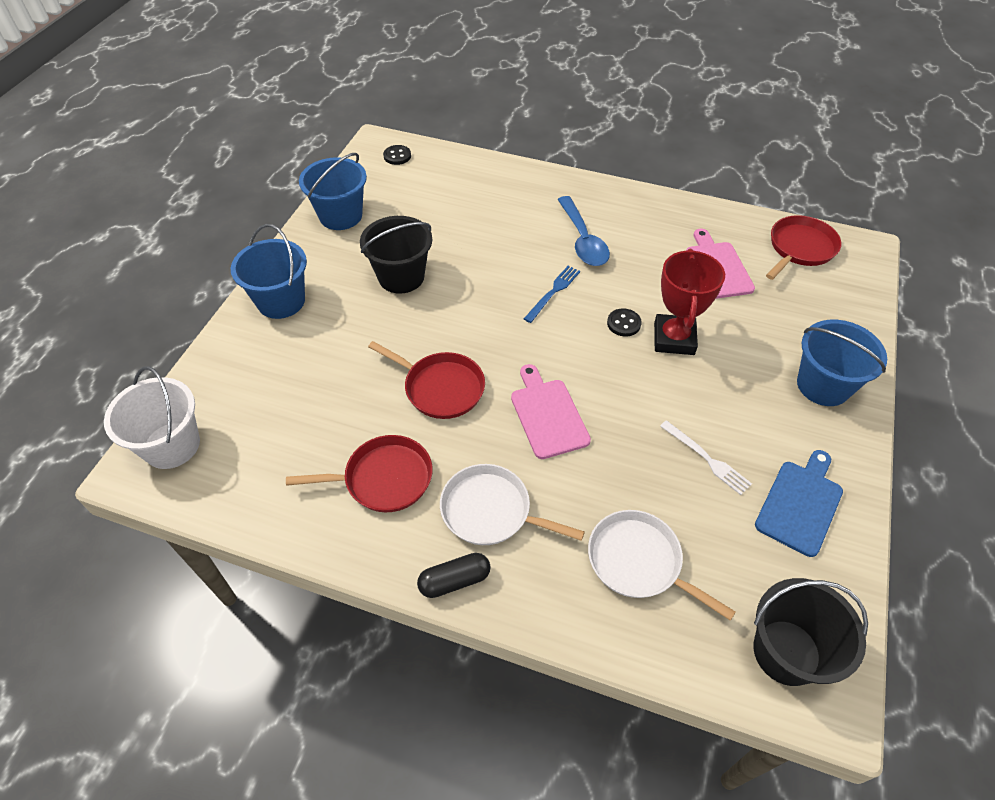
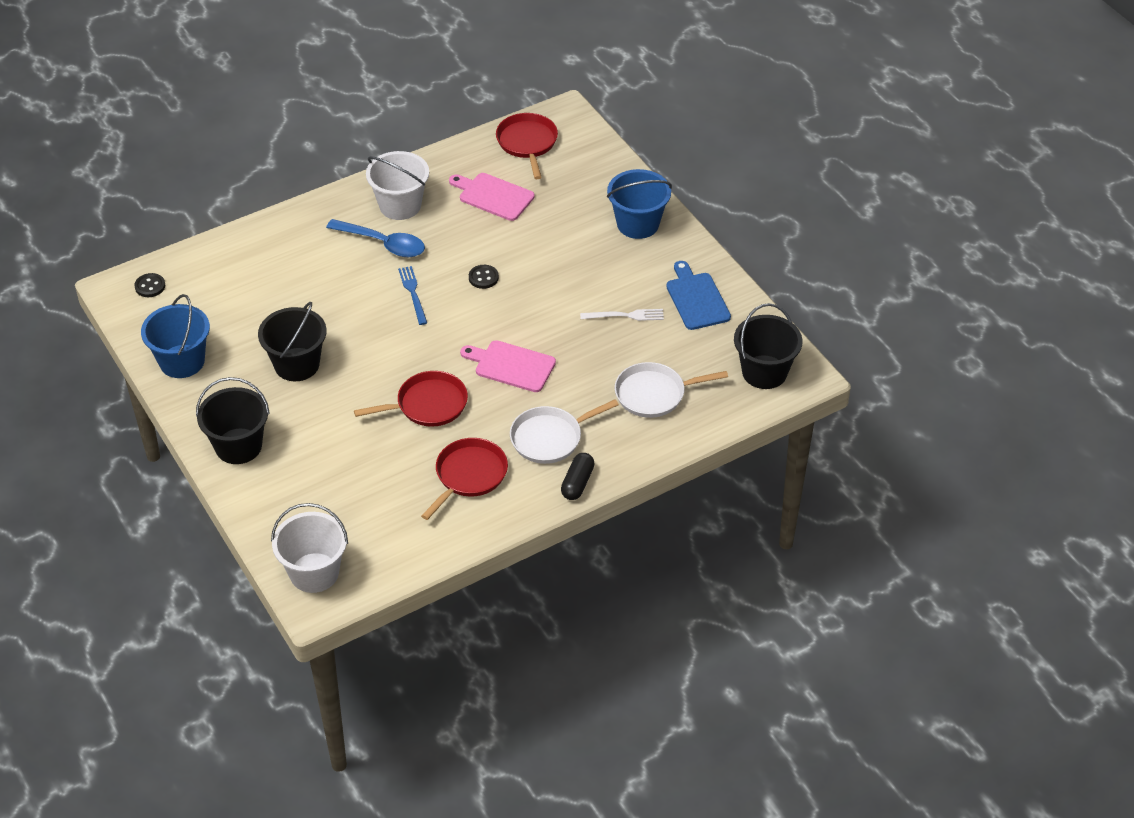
camera: 50 degrees left, 5 degrees down
blue bucket [231,224,307,319] -> black bucket [196,377,270,464]
red trophy [654,249,725,355] -> none
none -> white bucket [366,151,429,220]

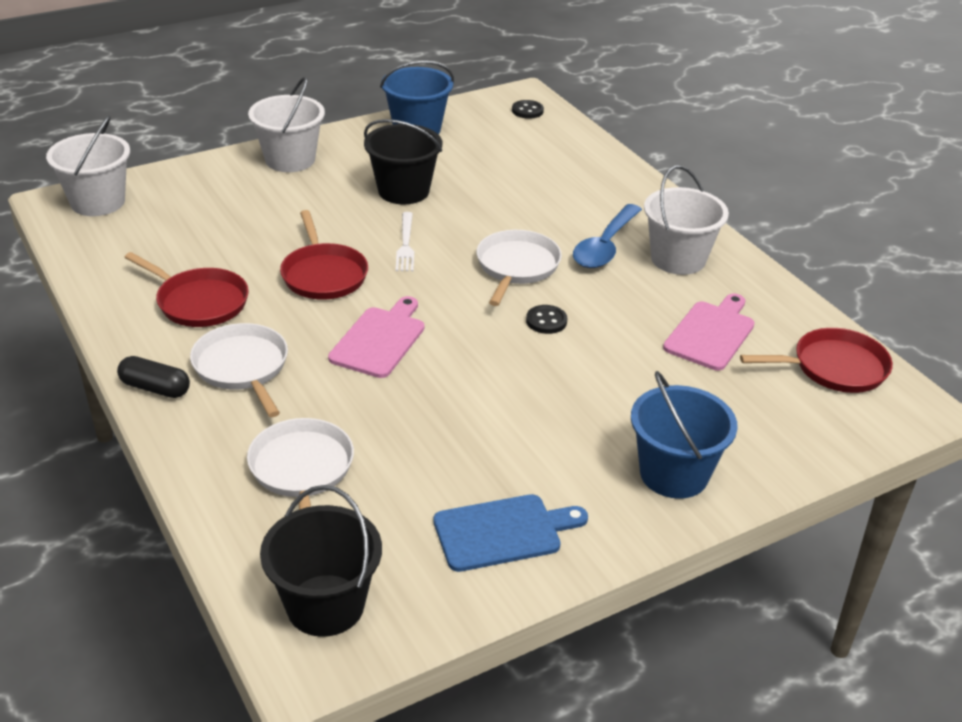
camera: 90 degrees right, 10 degrees down
black bucket [196,377,270,464] -> white bucket [248,77,325,172]
blue fork [398,266,427,325] -> white pan [476,230,562,306]
white fork [580,309,664,321] -> white fork moved to [396,212,414,271]

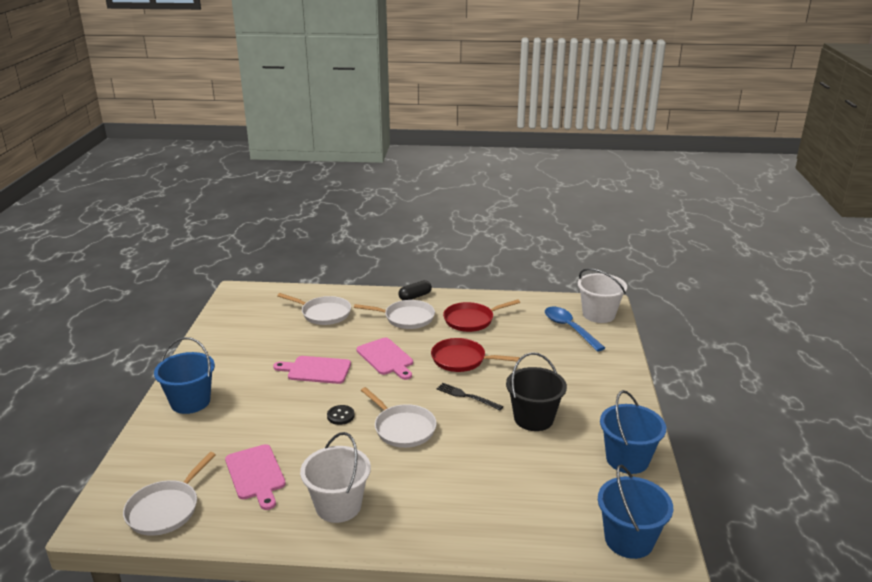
camera: 125 degrees right, 10 degrees down
white bucket [248,77,325,172] -> none
black bucket [260,485,382,637] -> none
white fork [396,212,414,271] -> black fork [437,383,503,410]
blue cutting board [434,494,588,572] -> none
black button [512,100,544,119] -> blue bucket [598,464,673,559]
blue spoon [573,204,642,268] -> blue spoon moved to [545,306,605,352]
red pan [740,328,893,393] -> white pan [123,452,216,536]
none -> pink cutting board [273,356,351,384]

